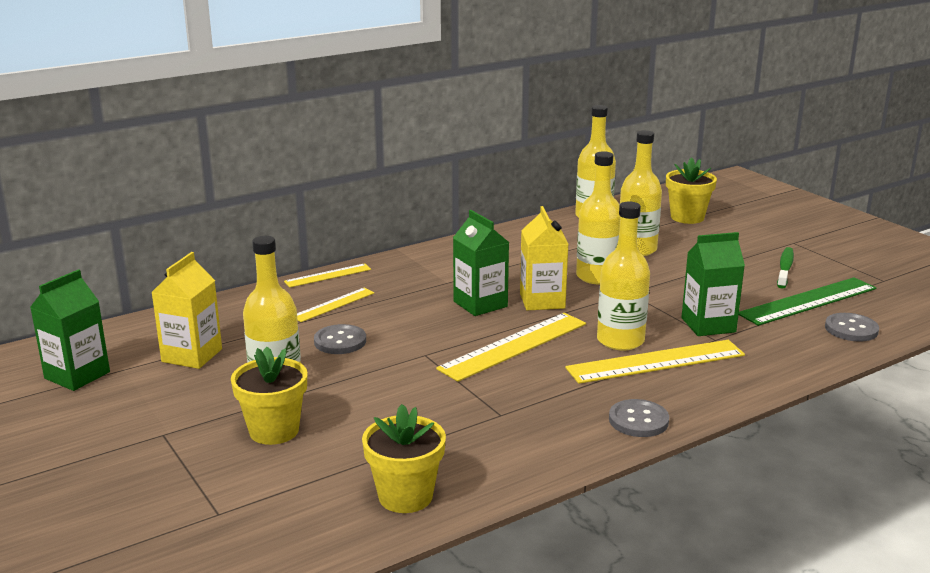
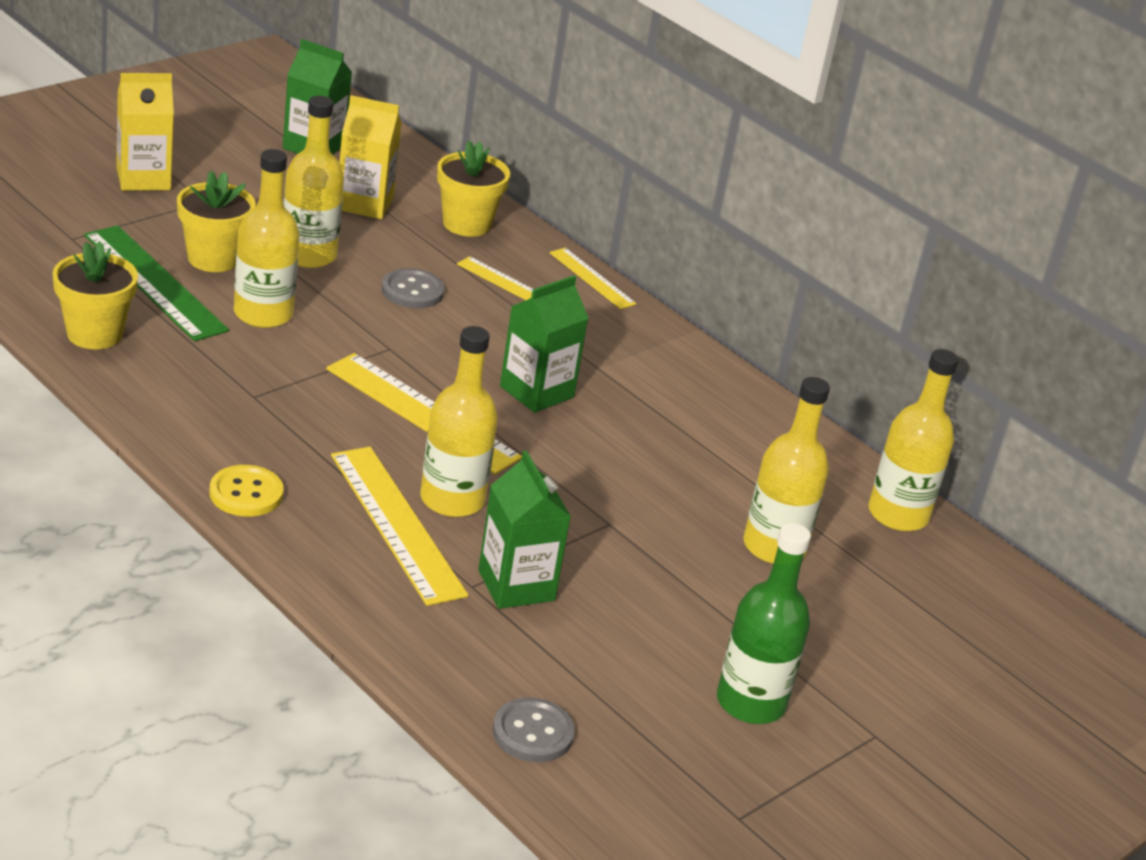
camera: 75 degrees right, 10 degrees up
yellow carton [520,206,568,310] -> yellow carton moved to [116,73,174,191]
yellow bottle [576,151,620,284] -> yellow bottle moved to [234,149,300,328]
grey button [609,399,669,437] -> yellow button [210,465,284,517]
yellow flower pot [666,157,717,224] -> yellow flower pot moved to [437,140,510,237]
green ruler [739,277,876,326] -> green ruler moved to [84,225,229,341]
green toothbrush [777,247,794,289] -> green bottle [717,523,811,724]

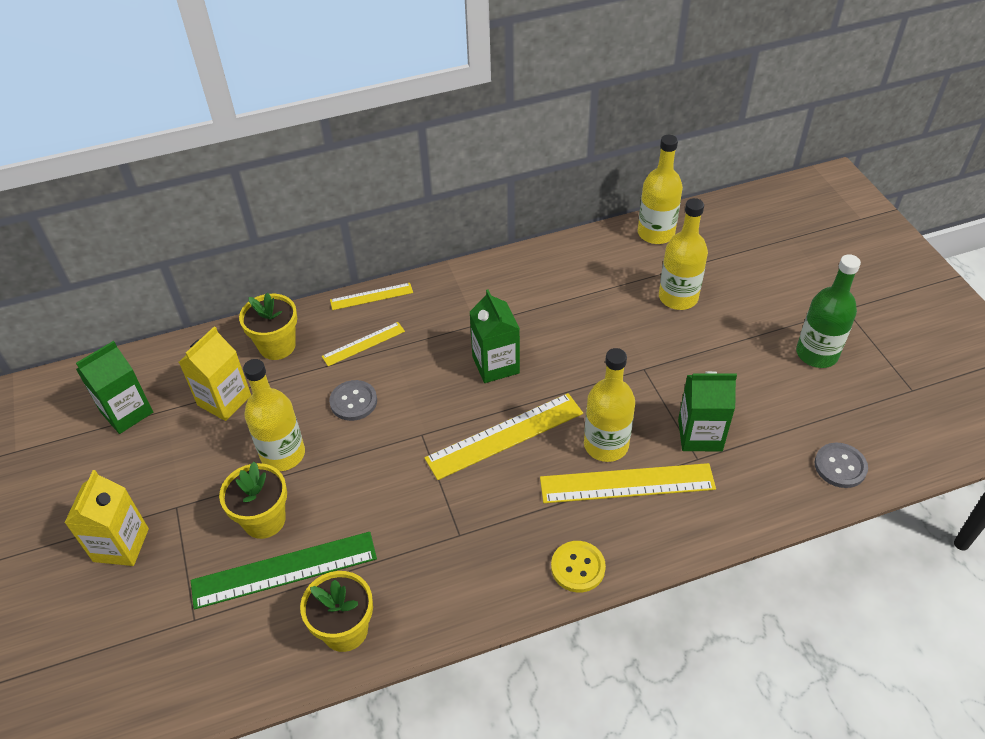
camera: 60 degrees left, 15 degrees up
yellow bottle [234,149,300,328] -> none

